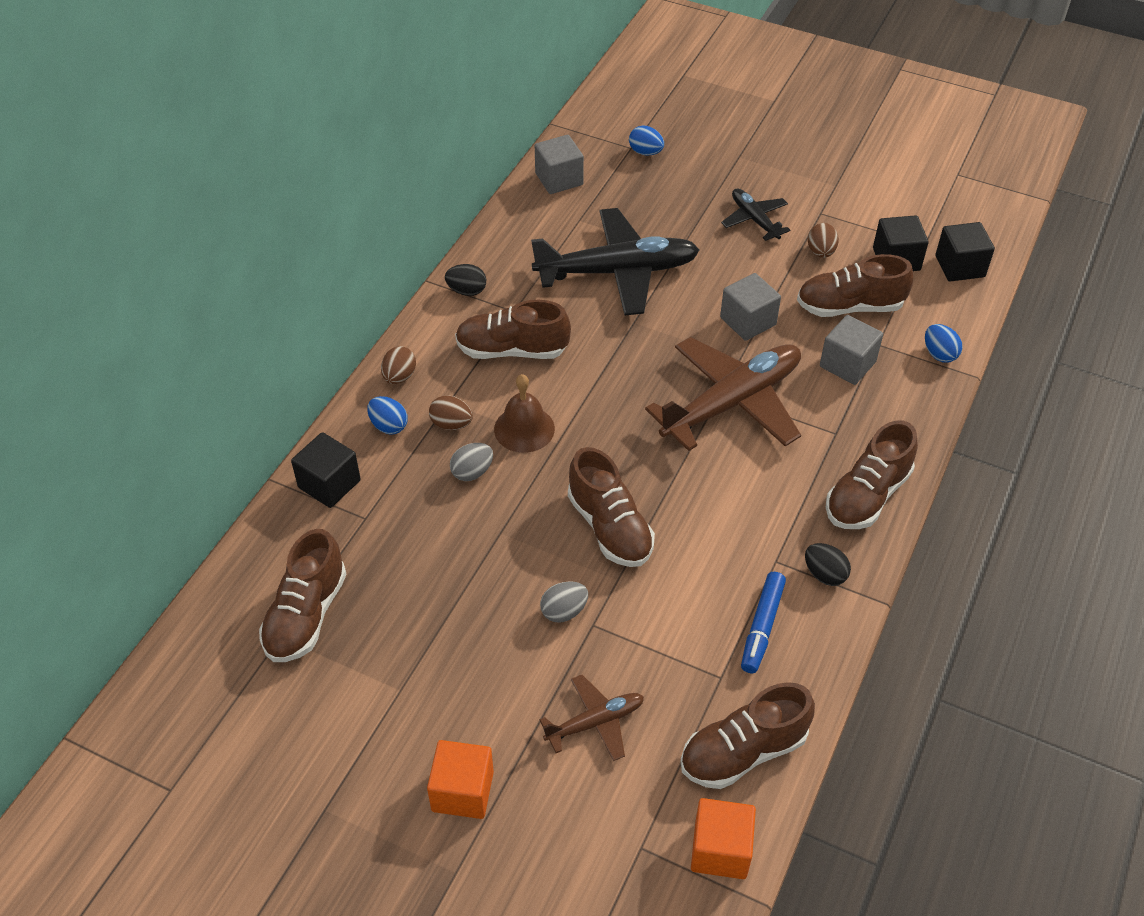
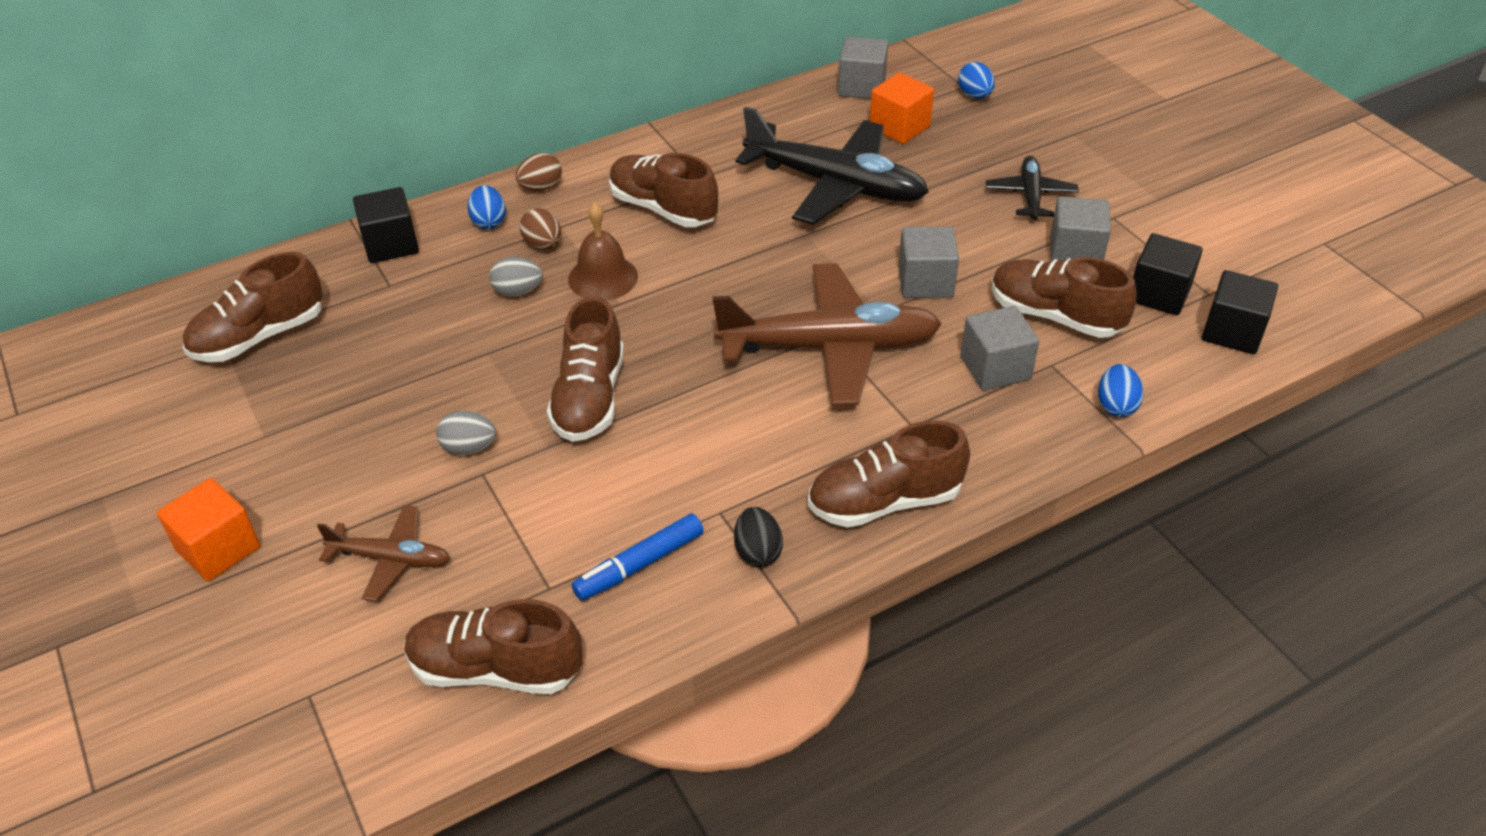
camera: 35 degrees right, 5 degrees down
black egg [445,264,486,296] -> none
orange cube [691,798,756,879] -> orange cube moved to [870,73,934,144]
brown egg [808,223,839,258] -> grey cube [1050,196,1111,262]

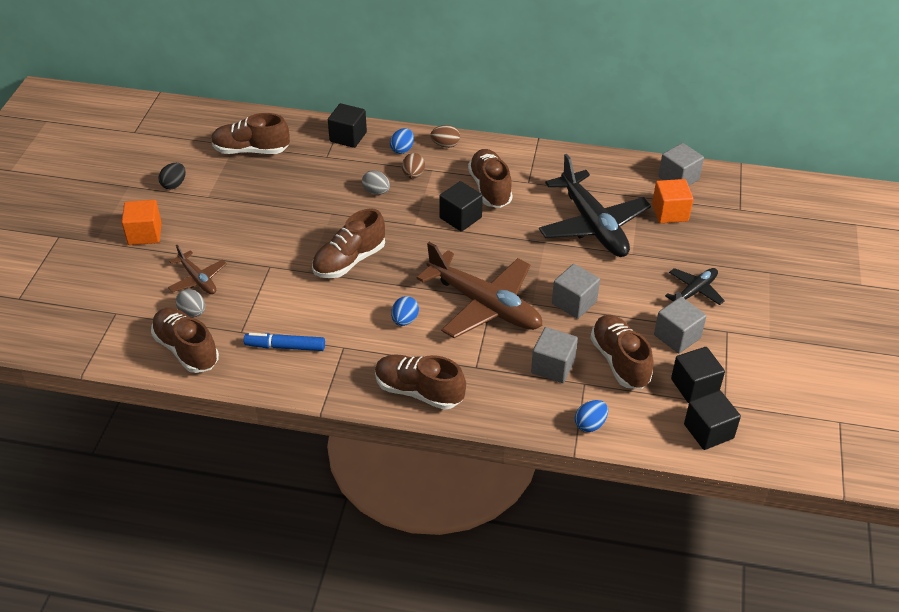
camera: 40 degrees right, 0 degrees up
grey egg [436,410,496,455] -> grey egg moved to [176,289,205,317]
brown bell [568,202,638,301] -> none
black egg [734,507,783,567] -> black egg moved to [158,163,186,189]
blue egg [958,62,995,99] -> blue egg moved to [391,296,419,326]
none -> black cube [439,181,483,232]

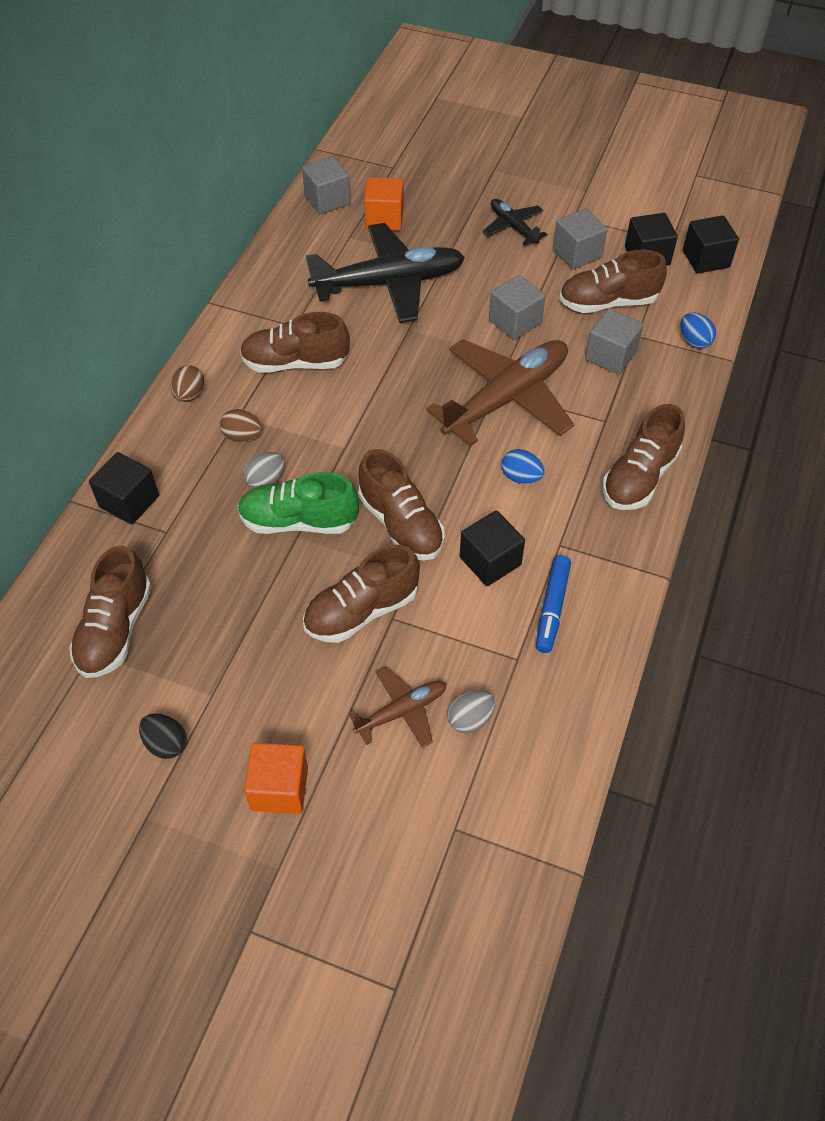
camera: 80 degrees left, 10 degrees up
brown shoe [151,308,219,373] -> brown shoe moved to [303,545,420,643]
blue egg [390,128,414,154] -> none
black cube [439,181,483,232] -> black cube moved to [460,510,525,586]
none -> green shoe [237,472,359,534]

